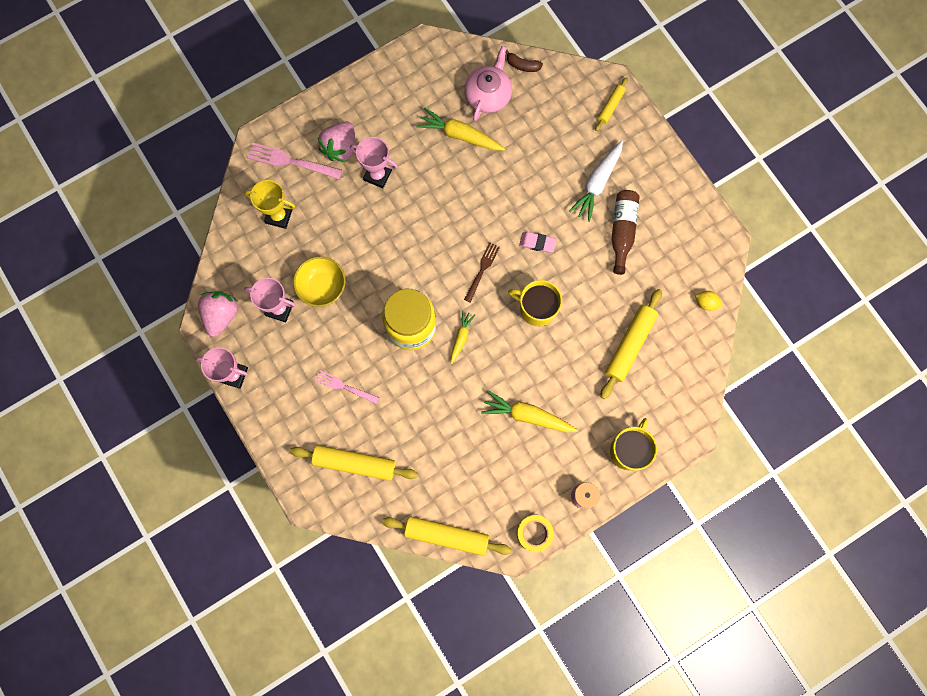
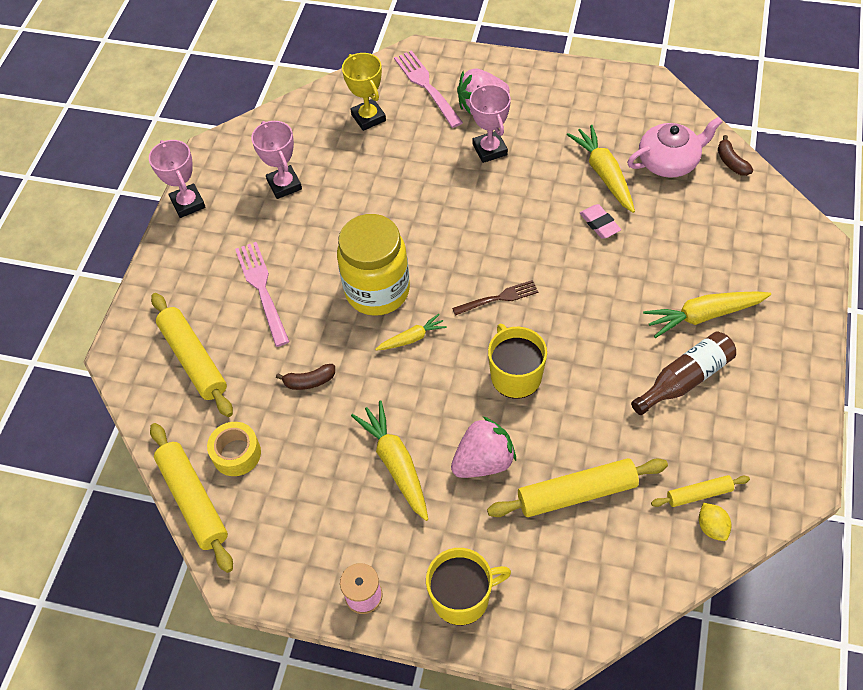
camera: 50 degrees right, 20 degrees down
pink strawberry [198,291,238,337] -> pink strawberry moved to [451,417,516,478]
yellow bowl [293,256,346,307] -> none
pink fork [315,370,379,404] -> pink fork [235,242,290,347], size x1.51
yellow tape [517,515,554,552] -> yellow tape moved to [207,422,261,476]
pink eraser [519,232,556,253] -> pink eraser moved to [580,204,621,239]
white carrot [569,140,623,222] -> yellow carrot [643,291,771,338]
yellow rolling pin [595,77,628,131] -> yellow rolling pin moved to [651,475,750,507]
none -> brown banana [276,364,335,390]

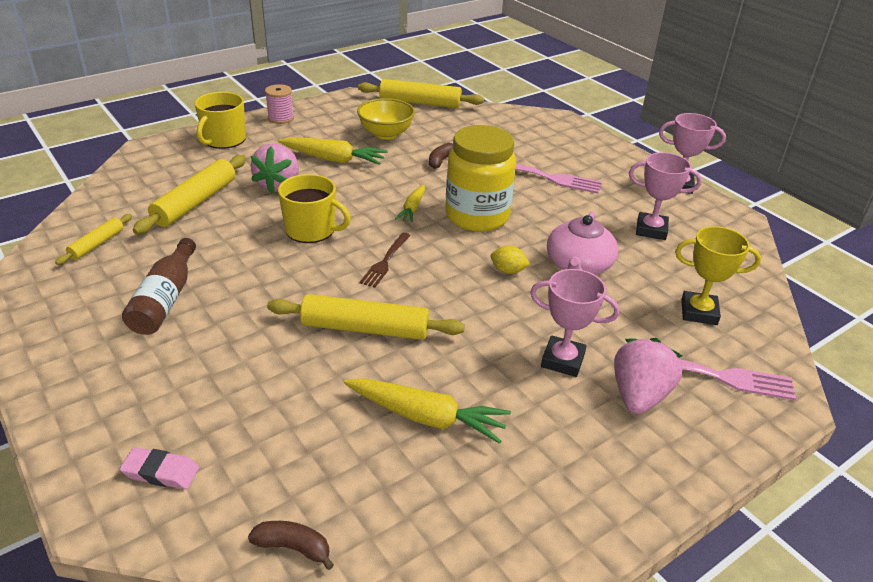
camera: 125 degrees right, 20 degrees down
yellow rolling pin [151,293,233,417] -> yellow rolling pin moved to [267,294,465,340]
yellow tape [207,422,261,476] -> none
pink eraser [580,204,621,239] -> pink eraser moved to [120,447,199,489]
pink teapot [627,117,722,178] -> pink teapot moved to [547,211,618,275]
yellow carrot [643,291,771,338] -> none
yellow lemon [699,503,731,541] -> yellow lemon moved to [491,246,530,274]
none -> yellow bowl [357,98,415,140]

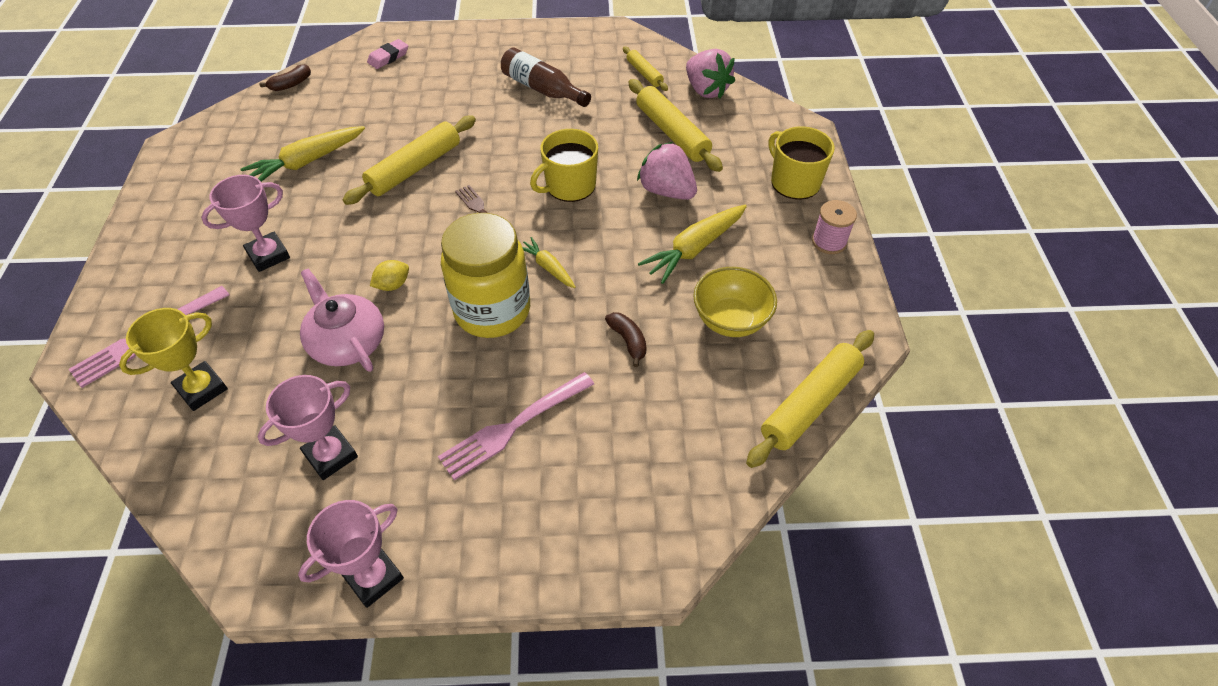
camera: 125 degrees right, 15 degrees up
pink strawberry [614,338,682,414] -> pink strawberry moved to [686,49,735,98]

